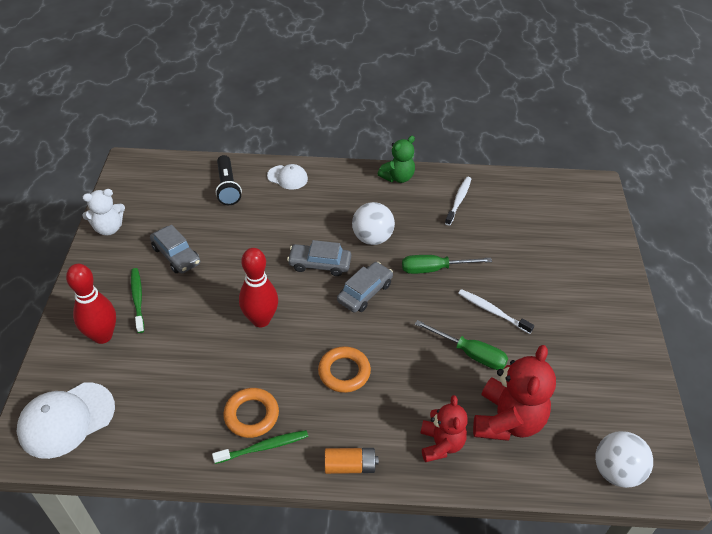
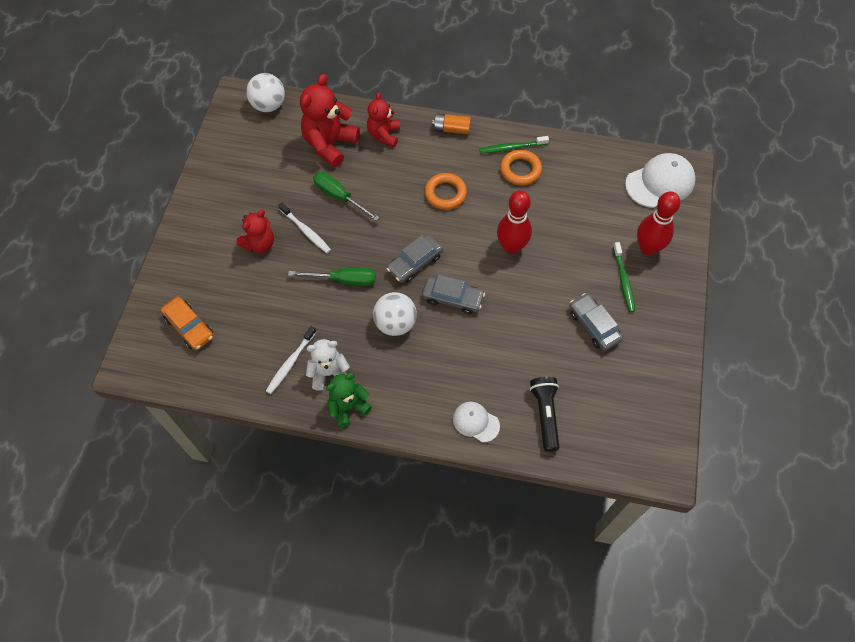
camera: 170 degrees left, 15 degrees up
white teddy bear [82,189,125,236] -> white teddy bear moved to [306,339,350,391]
none -> orange car [161,296,214,350]
none -> red teddy bear [236,210,274,253]

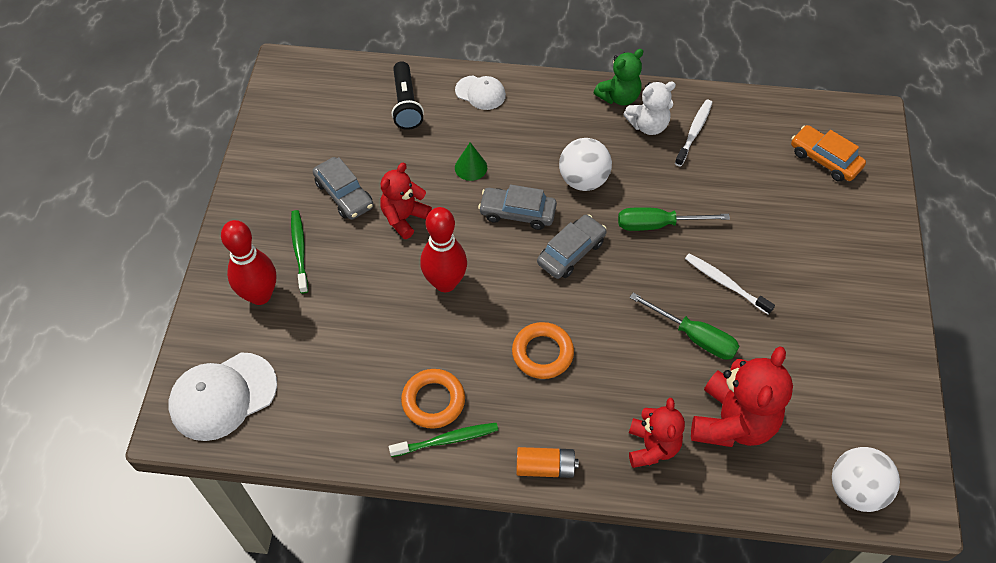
camera: 175 degrees right, 5 degrees down
red teddy bear [236,210,274,253] -> red teddy bear moved to [380,163,432,239]
none -> green cone [455,142,487,181]

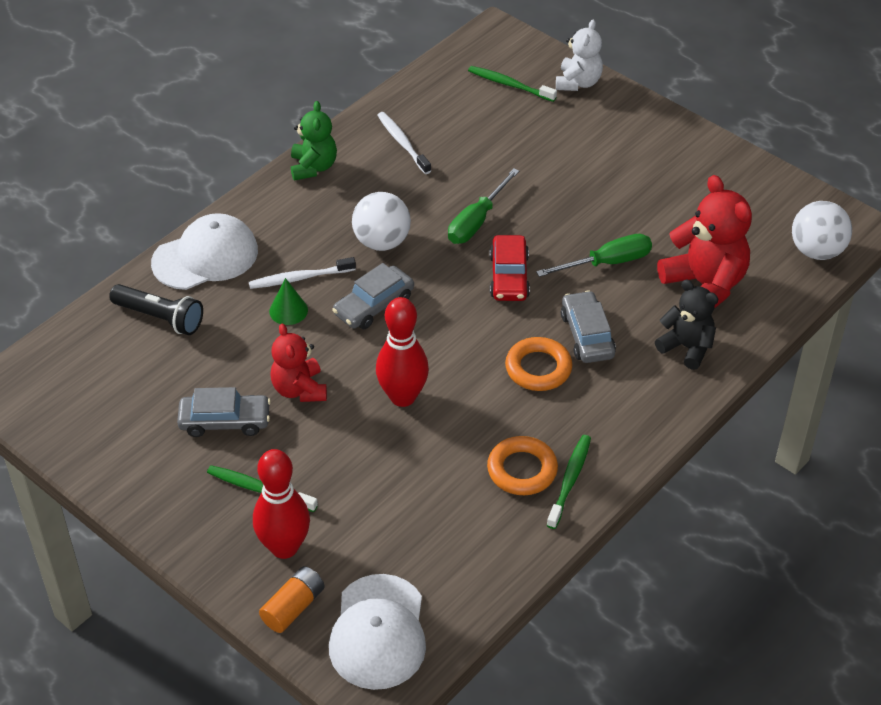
camera: 55 degrees left, 10 degrees down
white cap [455,75,506,110] -> white cap [151,213,258,290], size x1.73
orange battery [516,447,579,478] -> orange battery moved to [259,566,325,633]
grey car [537,214,607,279] -> grey car moved to [561,291,616,363]
white teddy bear [623,82,676,135] -> white teddy bear moved to [556,20,603,91]
red teddy bear [629,398,685,468] -> black teddy bear [655,280,718,370]
white toothbrush [685,253,775,315] -> white toothbrush moved to [249,257,356,289]
orange car [791,125,866,182] -> green toothbrush [468,66,557,102]
none -> red car [490,235,530,301]

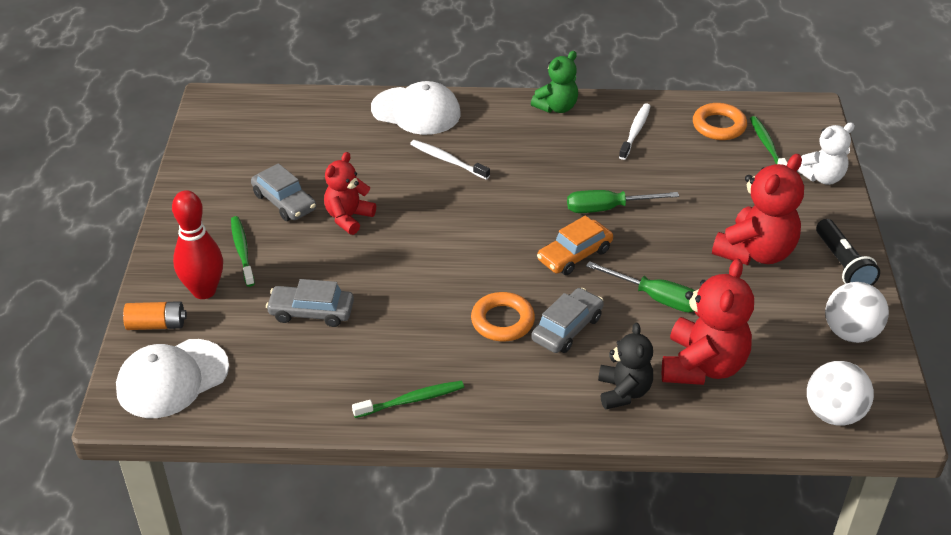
camera: 50 degrees right, 5 degrees down
black flashlight [109,284,203,335] -> black flashlight moved to [816,219,880,286]
green cone [269,278,308,325] -> none
grey car [332,263,414,329] -> grey car moved to [266,279,354,327]
white ball [352,192,411,251] -> white ball moved to [825,282,889,343]
red bowling pin [376,297,429,407] -> none
orange ring [487,436,558,495] -> orange ring moved to [693,103,747,140]
red car [490,235,530,301] -> orange car [537,216,613,275]
none -> red teddy bear [712,154,804,265]

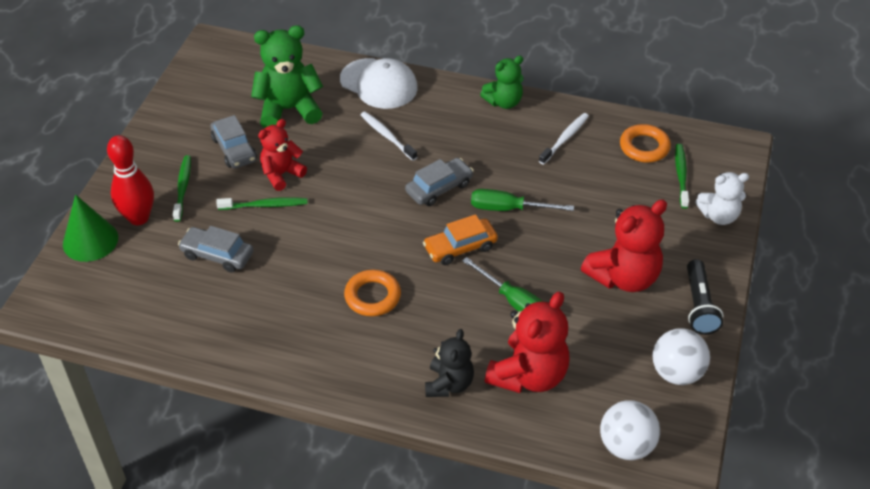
camera: 15 degrees right, 5 degrees up
white cap [116,339,229,418] -> none
orange battery [123,301,187,330] -> green cone [63,195,118,262]
green toothbrush [352,381,464,418] -> green toothbrush moved to [216,197,307,210]
grey car [531,288,604,353] -> grey car moved to [405,158,474,206]
none -> green teddy bear [251,25,323,128]

